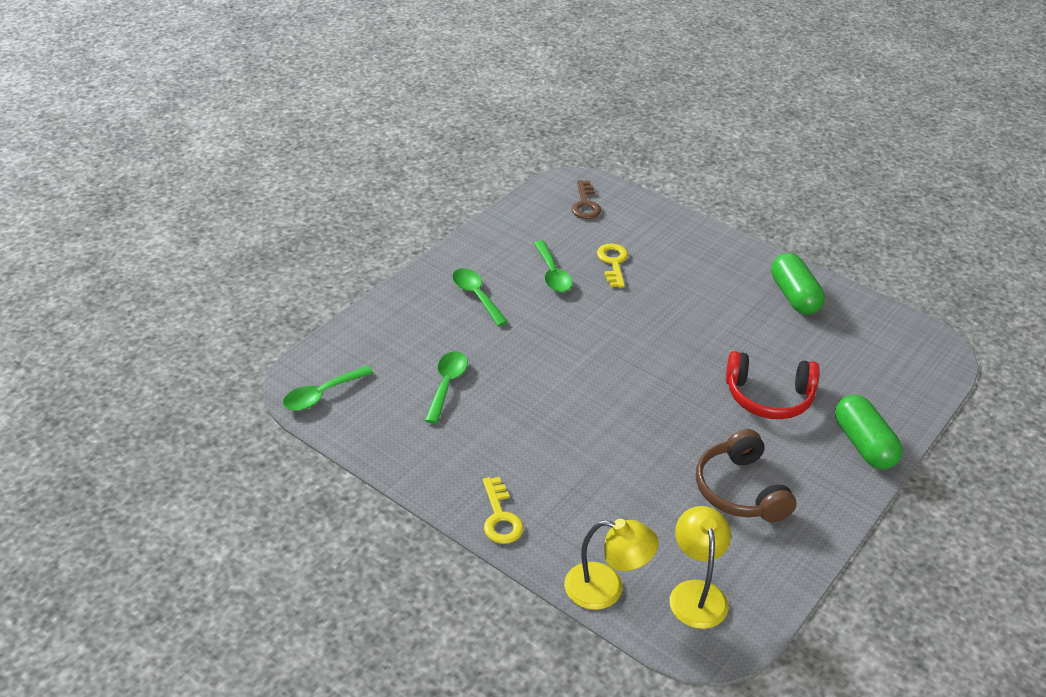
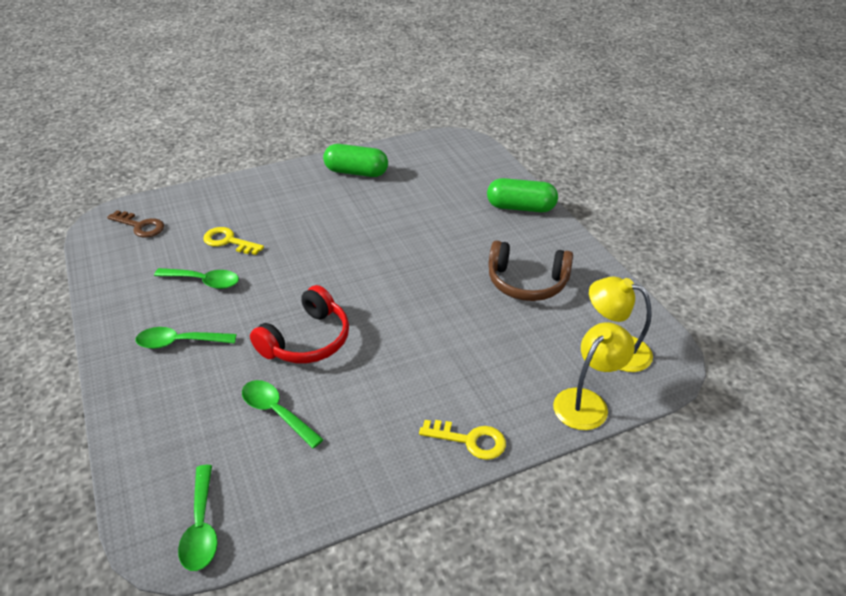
camera: 60 degrees left, 0 degrees up
red headphones [726,351,820,419] -> red headphones moved to [250,285,349,363]

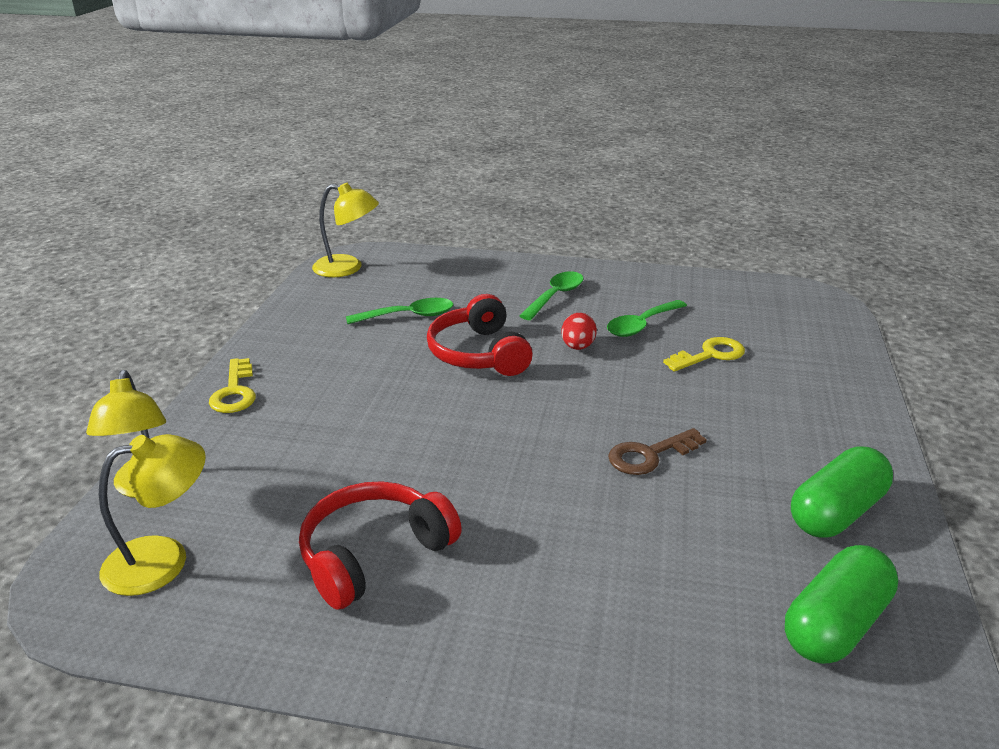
camera: 125 degrees right, 10 degrees down
brown key [107,210,164,238] -> brown key moved to [608,428,707,475]
green spoon [178,465,218,571] -> yellow lamp [312,183,379,277]
yellow key [419,420,506,460] -> yellow key turned 60 degrees counterclockwise [209,358,256,413]
green capsule [487,178,558,212] -> green capsule moved to [785,545,898,664]
brown headphones [488,240,573,301] -> red headphones [299,481,462,609]
none -> red egg [561,313,597,350]

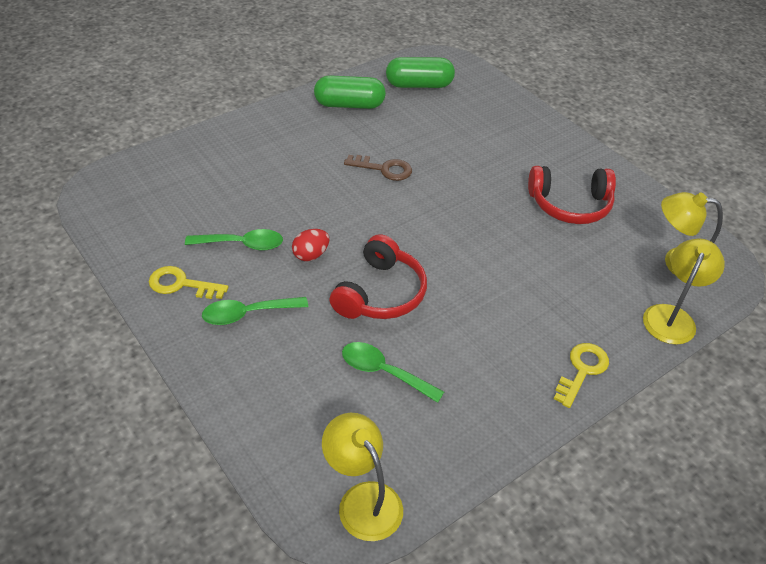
camera: 140 degrees left, 15 degrees up
yellow key [663,337,745,372] -> yellow key moved to [149,266,229,299]

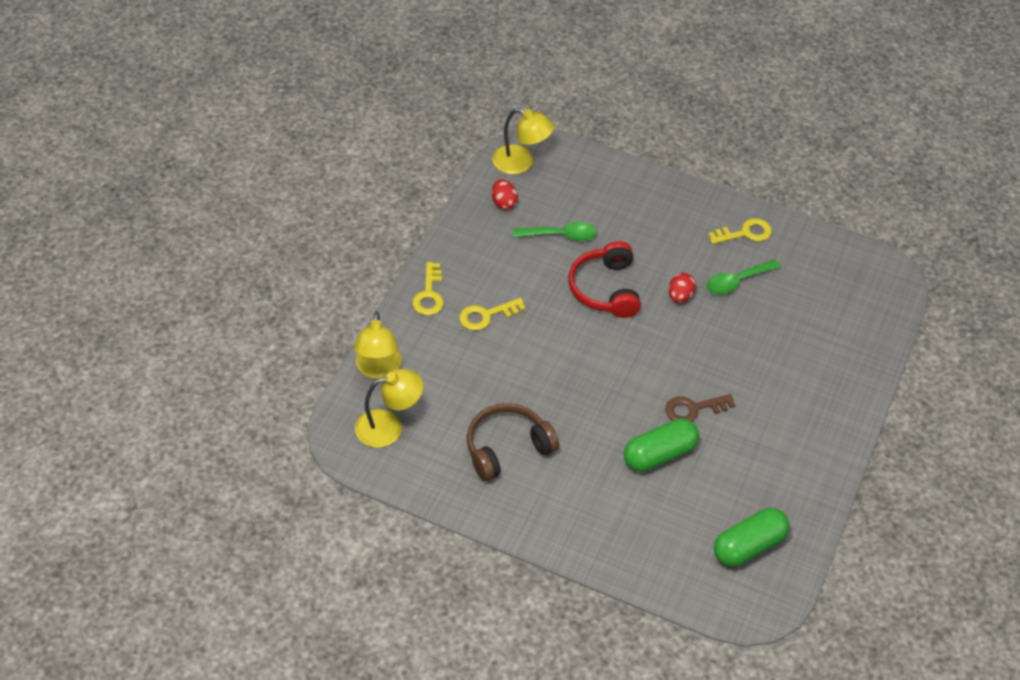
camera: 150 degrees right, 5 degrees up
green spoon [202,297,308,325] -> none
green capsule [314,75,386,109] -> green capsule moved to [624,418,699,472]
red headphones [528,166,616,224] -> brown headphones [467,403,559,481]
none -> yellow key [459,298,525,331]
none -> red egg [492,179,518,210]

